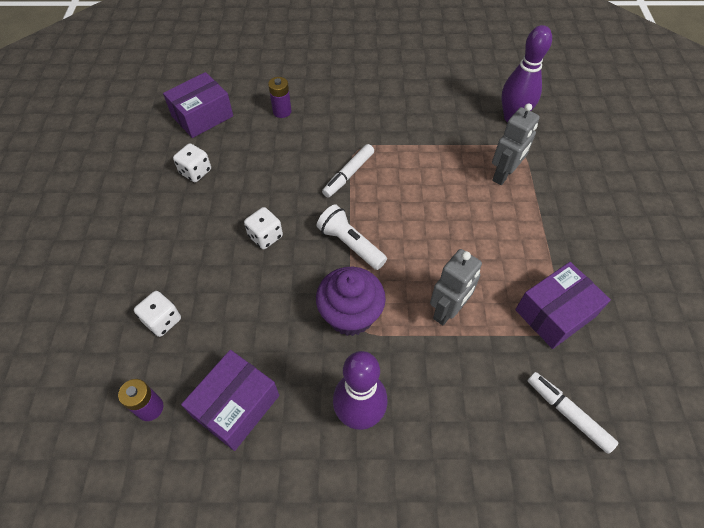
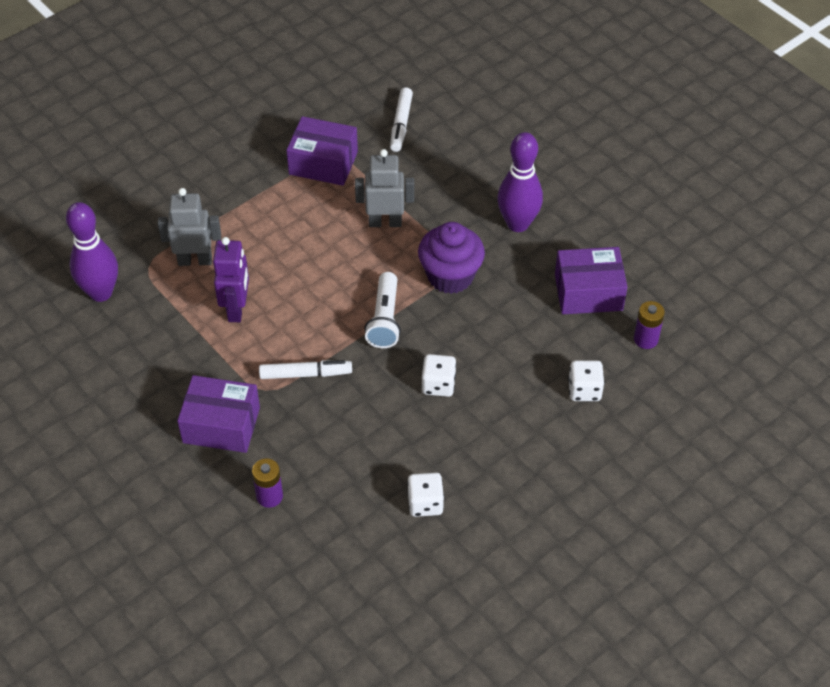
camera: 130 degrees left, 5 degrees down
purple box [163,72,233,138] -> purple box moved to [177,375,260,453]
none -> purple robot [213,237,249,322]

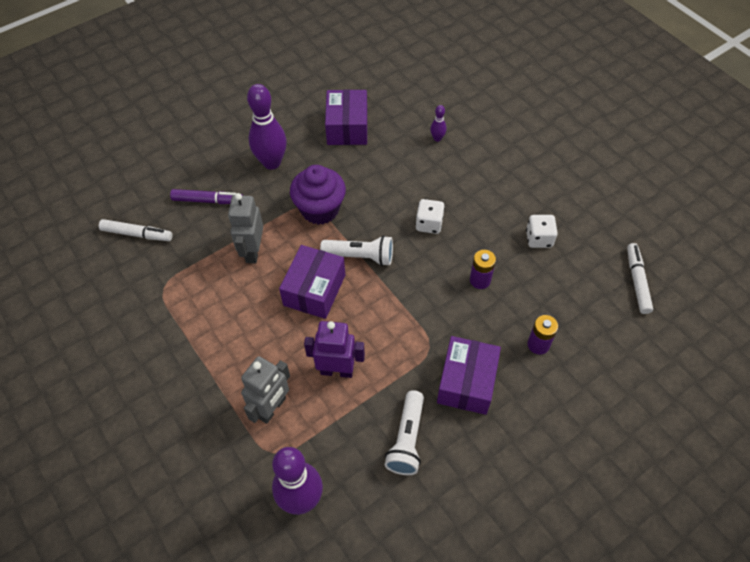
camera: 85 degrees left, 5 degrees up
grey robot [158,188,221,266] -> grey robot turned 150 degrees counterclockwise [241,356,290,424]
white marker [259,360,352,379] -> white marker moved to [627,243,653,314]
purple box [286,116,358,186] -> purple box moved to [279,245,345,319]
white dice [568,360,604,401] -> purple bowling pin [430,105,447,142]
purple battery [634,301,665,349] -> purple battery moved to [470,250,496,289]
none -> purple marker [170,189,243,204]
none -> white flashlight [385,390,424,475]

